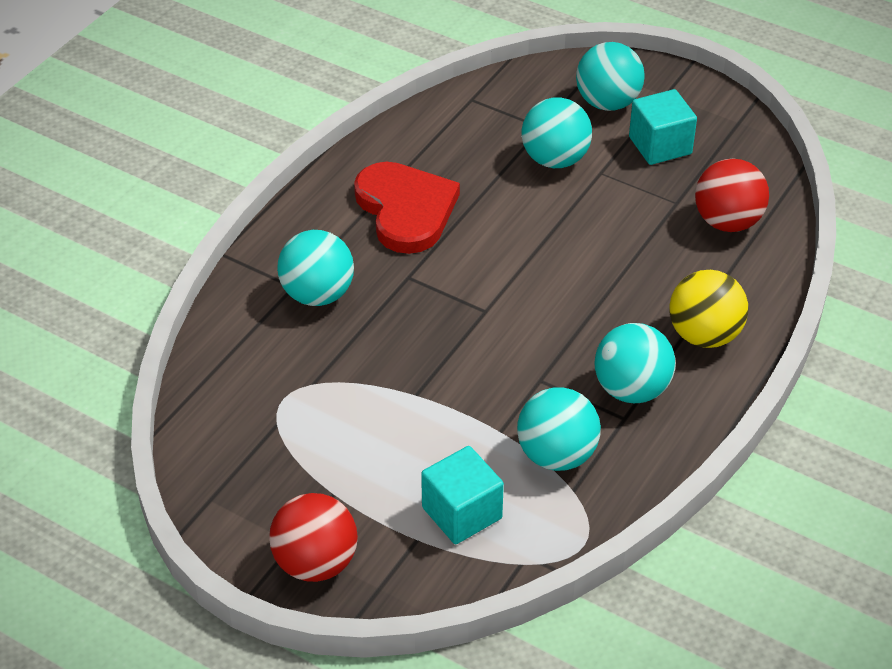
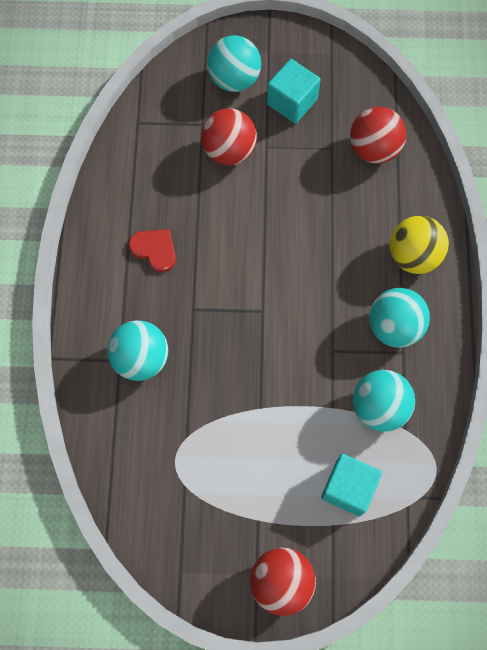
camera: 30 degrees left, 25 degrees up
red heart [354,162,460,254] -> red heart [128,229,176,273], size x0.54
turquoise ball [522,98,592,168] -> red ball [201,108,257,165]

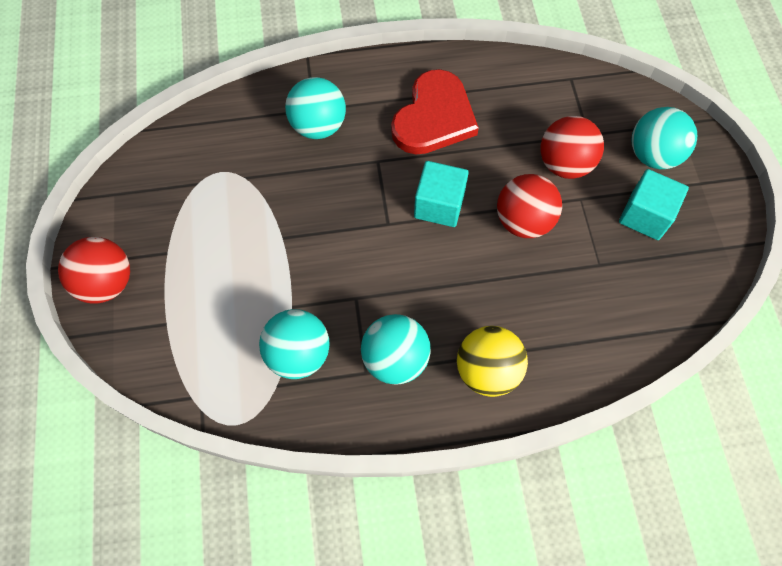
camera: 80 degrees right, 5 degrees down
red heart [128,229,176,273] -> red heart [391,69,479,155], size x1.86
turquoise cube [321,454,382,516] -> turquoise cube moved to [414,161,469,227]
red ball [350,107,406,164] -> red ball moved to [497,174,562,238]

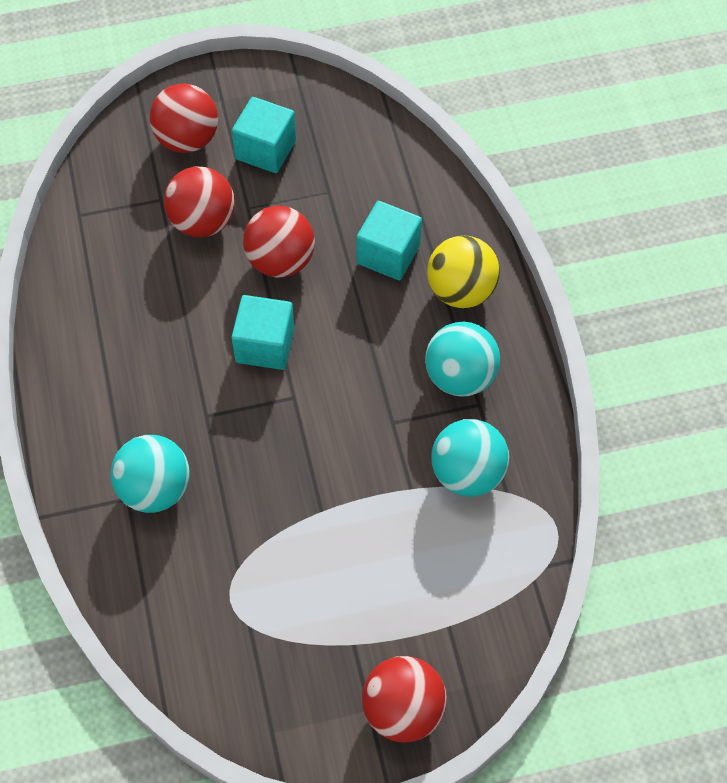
camera: 95 degrees left, 5 degrees down
red heart [391,69,479,155] -> none
turquoise ball [632,107,697,169] -> red ball [149,84,218,153]
none -> turquoise cube [356,201,422,280]

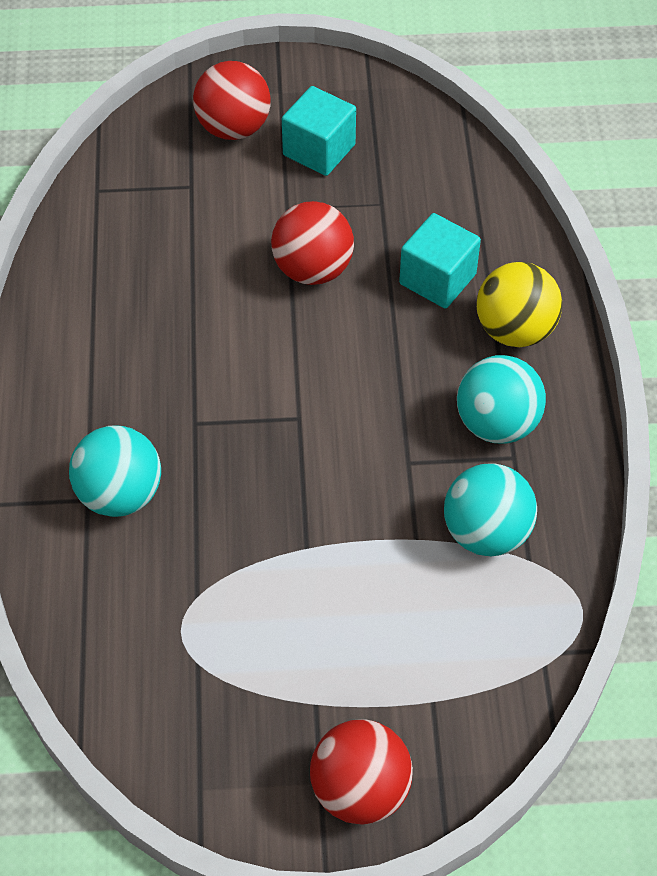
camera: 10 degrees right, 5 degrees down
red ball [164,166,235,237] -> none
turquoise cube [231,295,295,370] -> none

